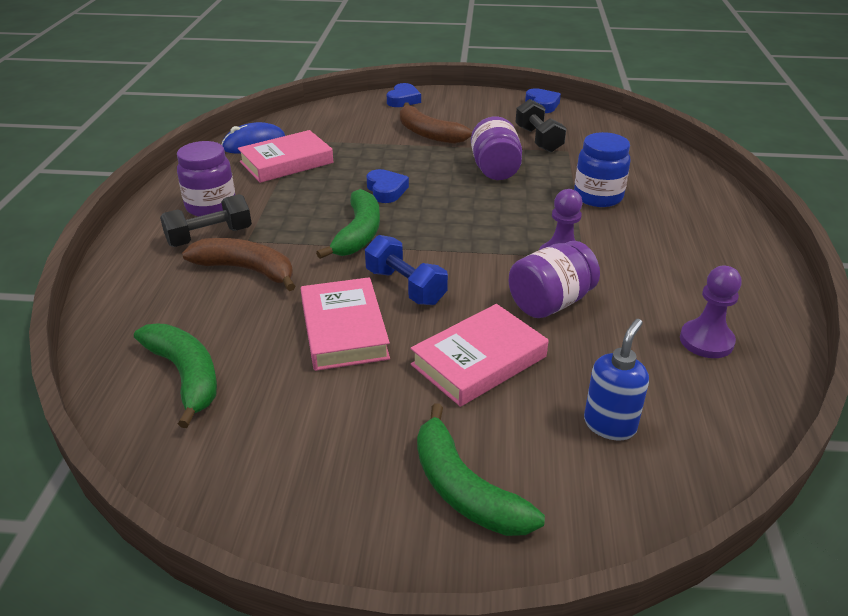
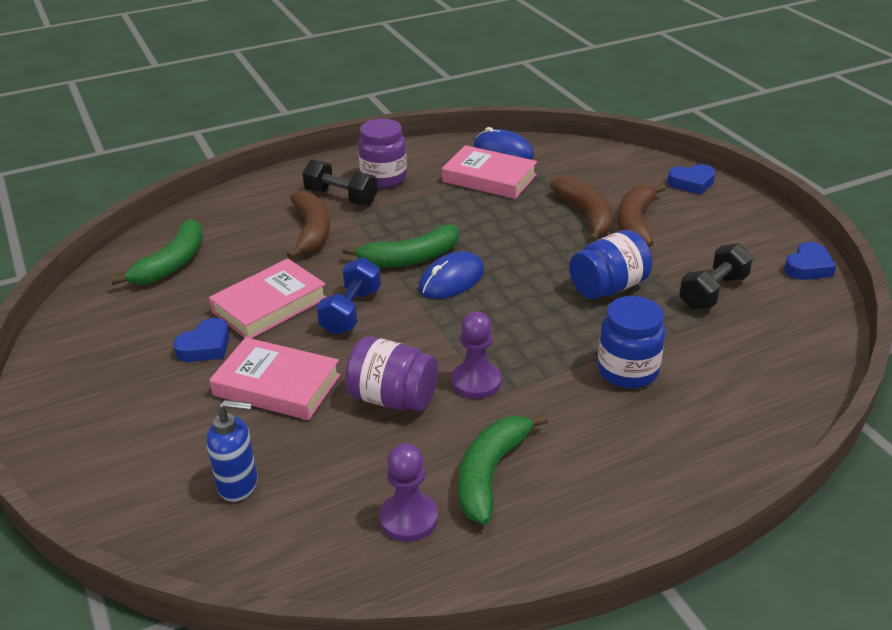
camera: 60 degrees right, 0 degrees up
blue heart [366,169,409,203] -> blue heart moved to [173,318,230,362]
green banana [417,403,545,536] -> green banana moved to [458,413,549,525]
purple jar [471,116,522,180] -> blue jar [569,230,652,299]
none -> blue mouse [419,251,484,299]
none -> brown banana [549,177,613,242]

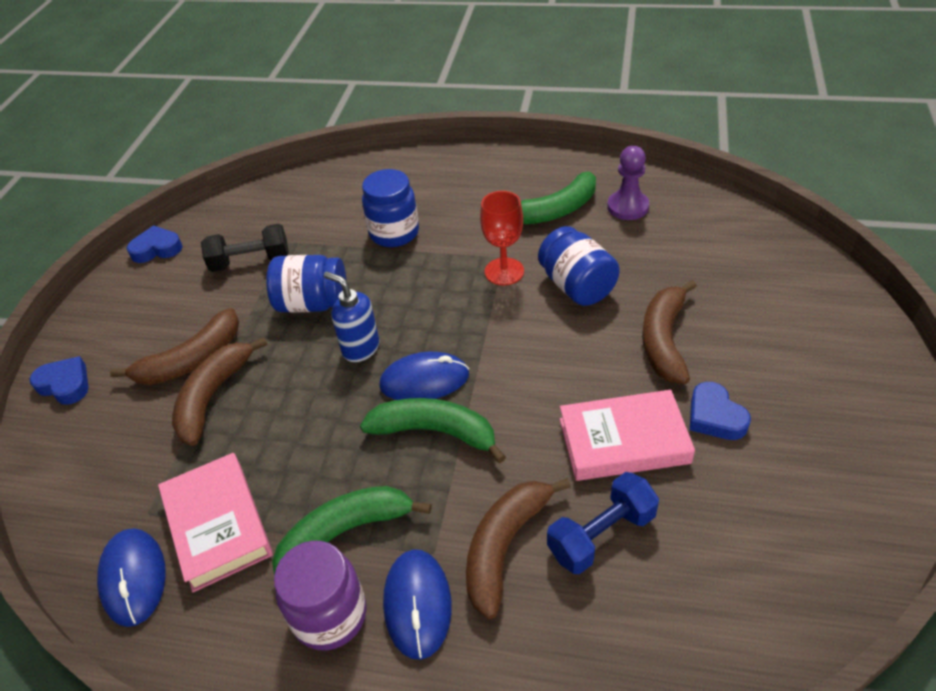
camera: 140 degrees left, 10 degrees up
green banana [110,219,203,285] -> green banana moved to [272,486,432,575]
blue heart [173,318,230,362] -> blue heart turned 105 degrees counterclockwise [690,382,751,440]
blue soap dispenser [206,400,258,502] -> blue soap dispenser moved to [324,271,379,362]
pink book [209,337,340,420] -> brown banana [642,280,697,384]
black dumbbell [302,160,378,206] -> blue mouse [383,549,452,660]
blue dumbbell [316,257,381,335] -> blue dumbbell moved to [547,472,659,574]
purple jar [345,336,438,411] -> blue jar [538,226,620,306]
purple pawn [451,312,501,399] -> red goblet [480,191,524,285]

